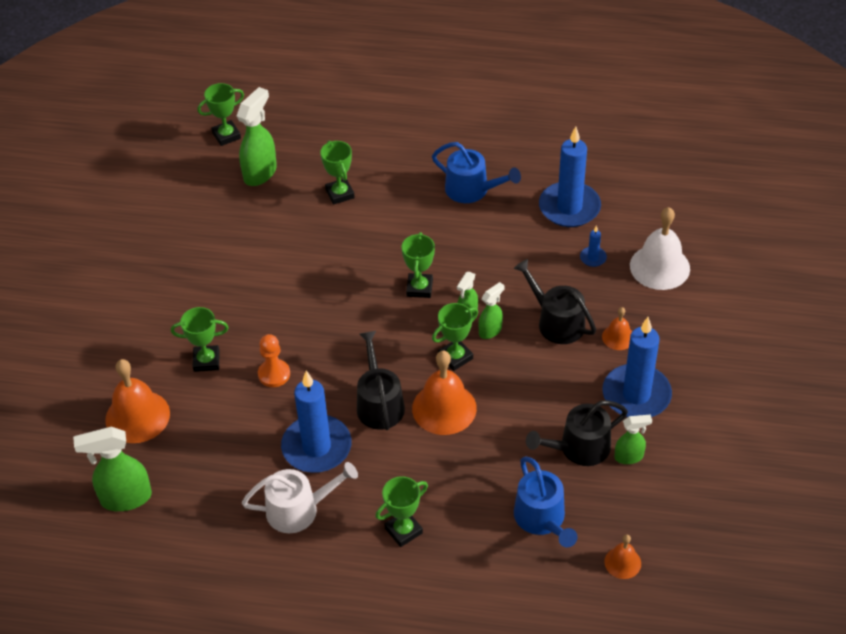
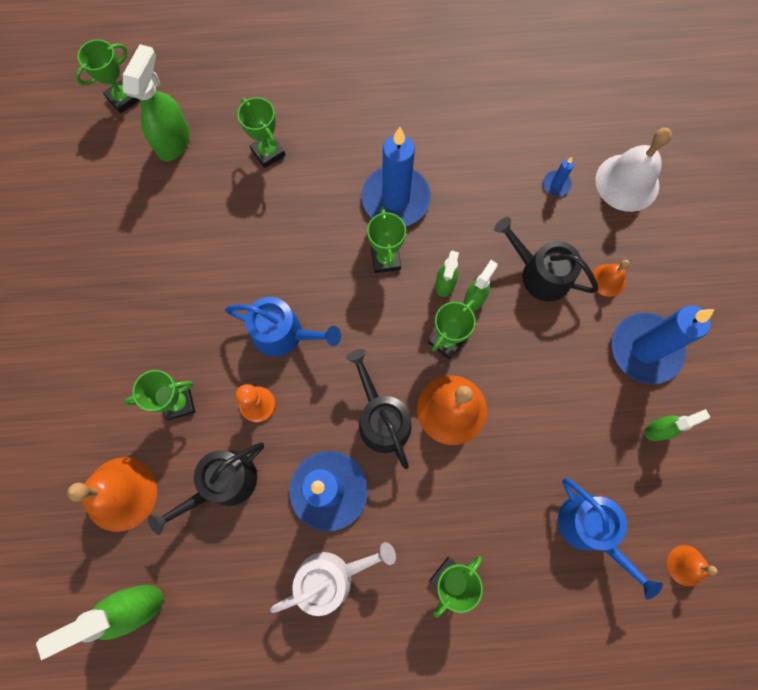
camera: 15 degrees left, 25 degrees up
blue watering can [432,142,521,203] -> blue watering can moved to [225,297,341,356]
black watering can [526,400,628,466] -> black watering can moved to [148,442,264,535]
blue candle [539,126,601,227] -> blue candle moved to [362,127,431,226]

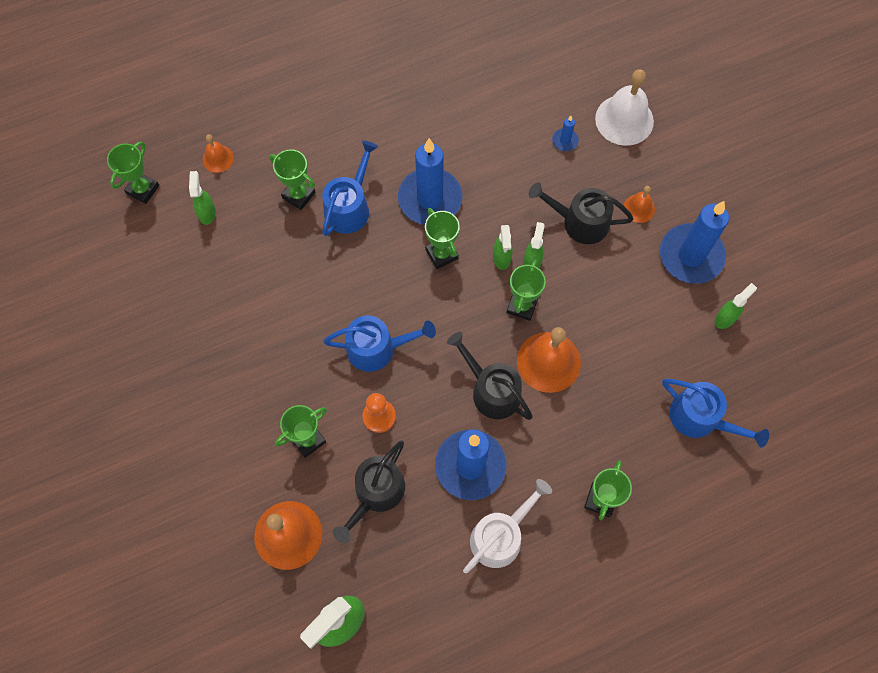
camera: 20 degrees left, 5 degrees down
green spray bottle [123,44,190,161] -> green spray bottle [189,171,216,225], size x0.58
orange bell [667,545,718,586] -> orange bell moved to [203,134,234,172]
none -> blue watering can [322,140,378,236]

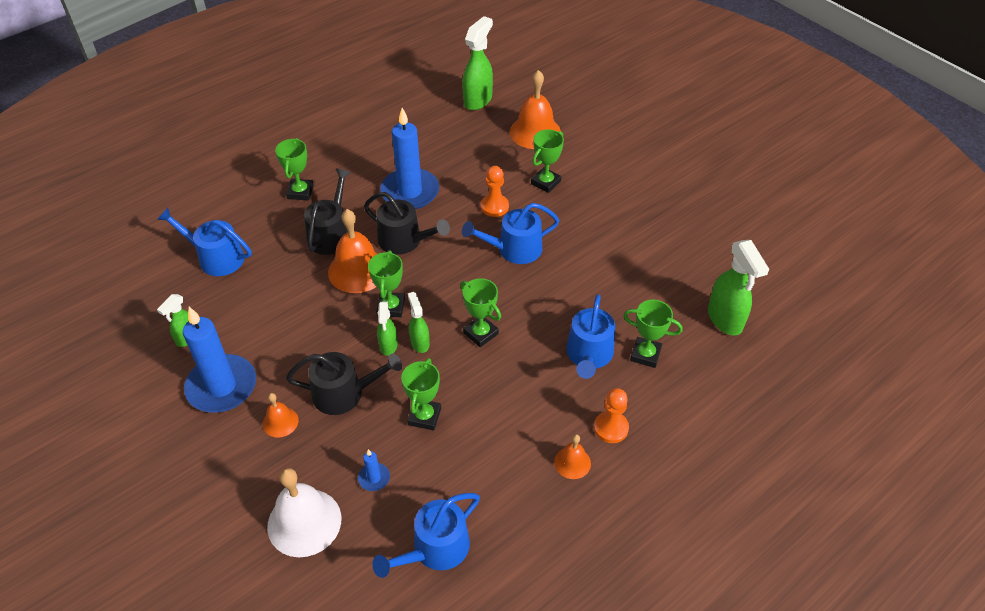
camera: 165 degrees right, 20 degrees down
green trophy [107,142,159,204] -> green trophy moved to [401,358,441,430]
green spray bottle [189,171,216,225] -> green spray bottle [708,240,769,335], size x1.73
orange bell [203,134,234,172] -> orange bell moved to [554,434,591,479]
black watering can [333,441,405,543] -> black watering can moved to [304,169,351,255]
blue candle [398,138,463,225] -> none
white watering can [463,479,552,574] -> none
none -> blue watering can [372,493,480,578]
none -> orange pawn [594,388,629,443]

